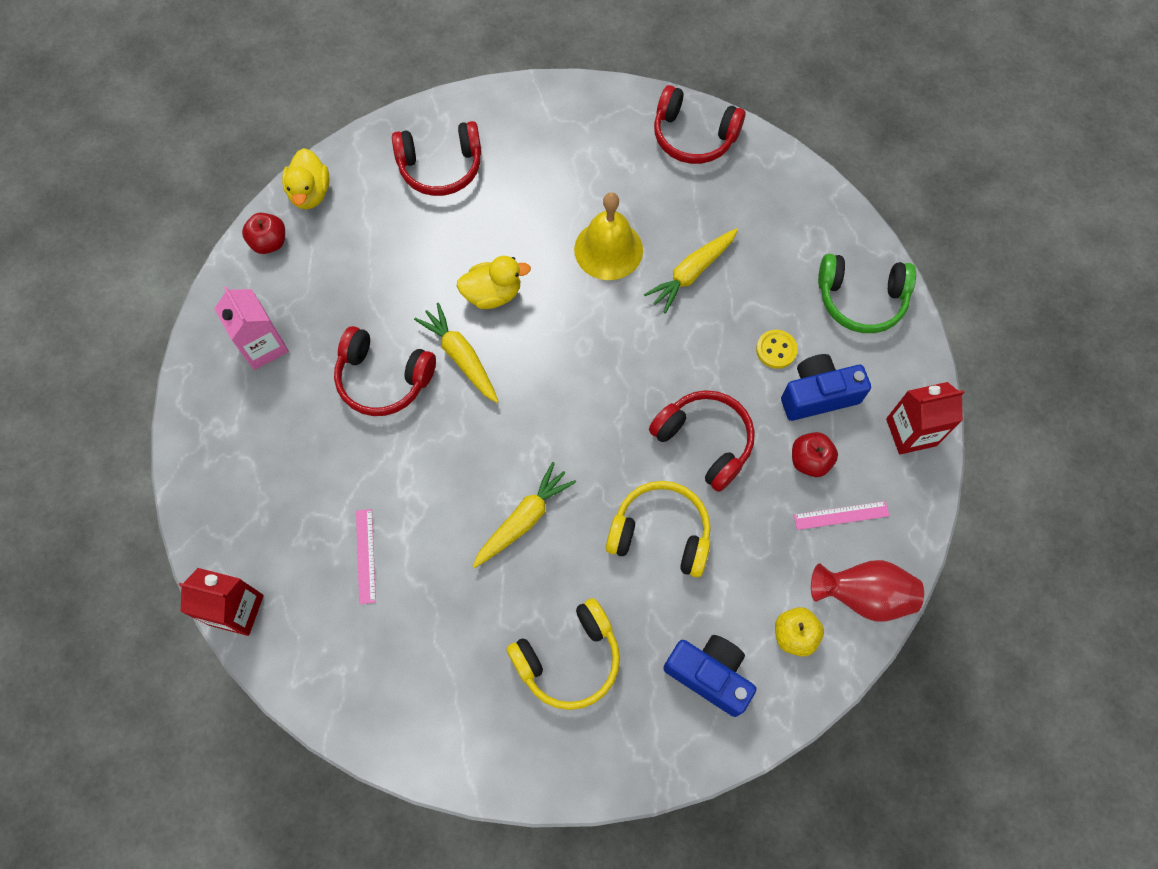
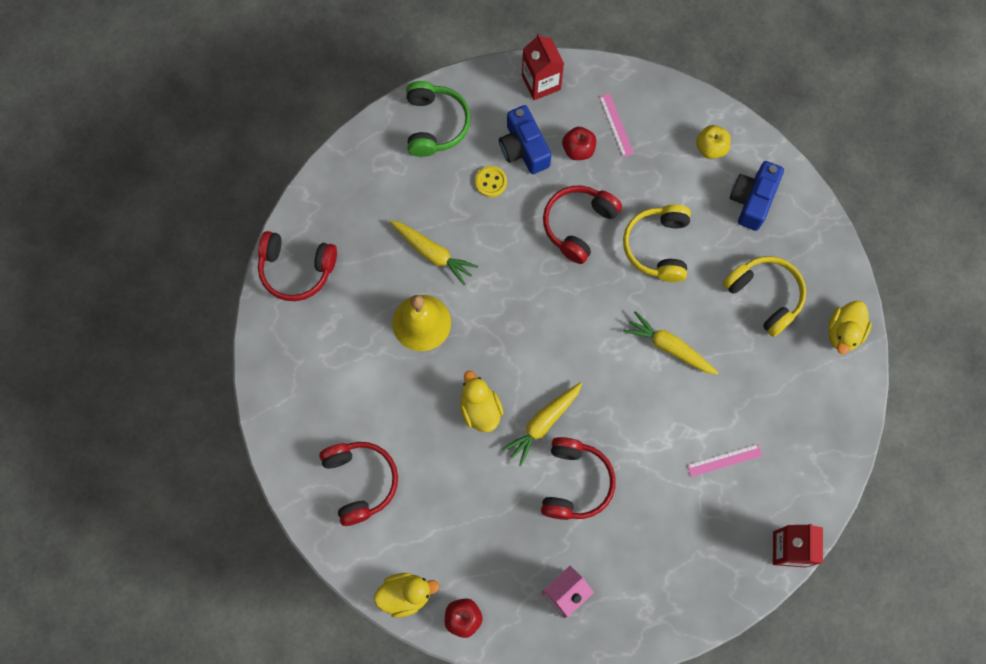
camera: 100 degrees left, 5 degrees up
red headphones [654,85,745,164] -> red headphones turned 90 degrees clockwise [258,231,337,301]
red vase [811,560,924,622] -> none
none -> yellow duck [828,301,872,354]

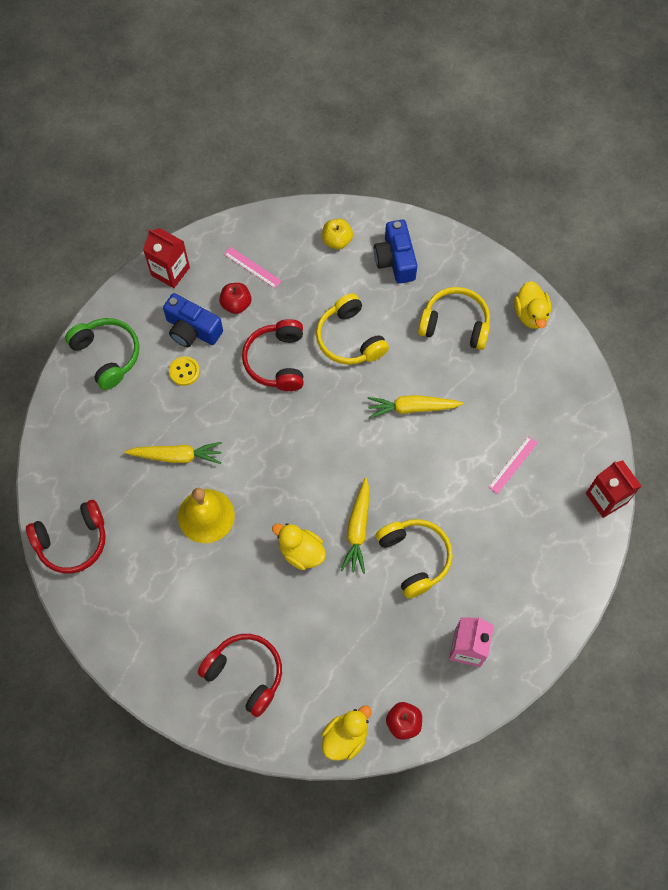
camera: 35 degrees left, 5 degrees down
red headphones [541,437,616,520] -> yellow headphones [376,519,453,599]

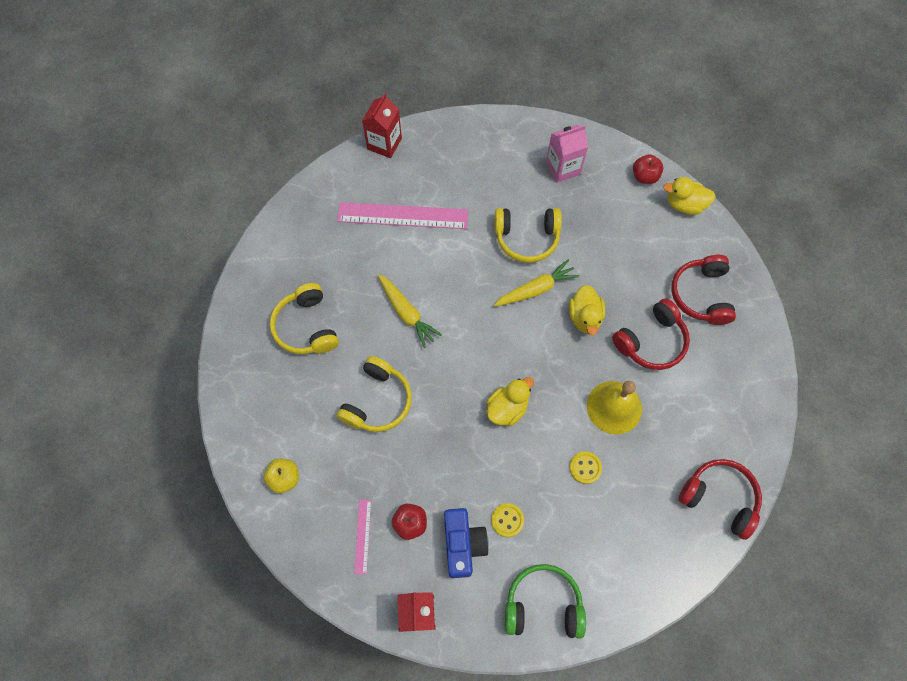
camera: 125 degrees left, 0 degrees up
green headphones [65,318,139,390] -> green headphones turned 75 degrees clockwise [505,564,586,639]
yellow carrot [125,442,222,464] -> yellow button [569,452,602,484]
red headphones [242,319,304,391] -> red headphones moved to [612,298,690,370]
blue camera [374,220,417,284] -> none
yellow headphones [376,519,453,599] -> yellow headphones turned 120 degrees counterclockwise [495,208,562,263]
pink ruler [488,436,538,494] -> pink ruler [337,202,468,229], size x2.07
yellow duck [514,281,551,329] -> yellow duck moved to [486,377,534,426]

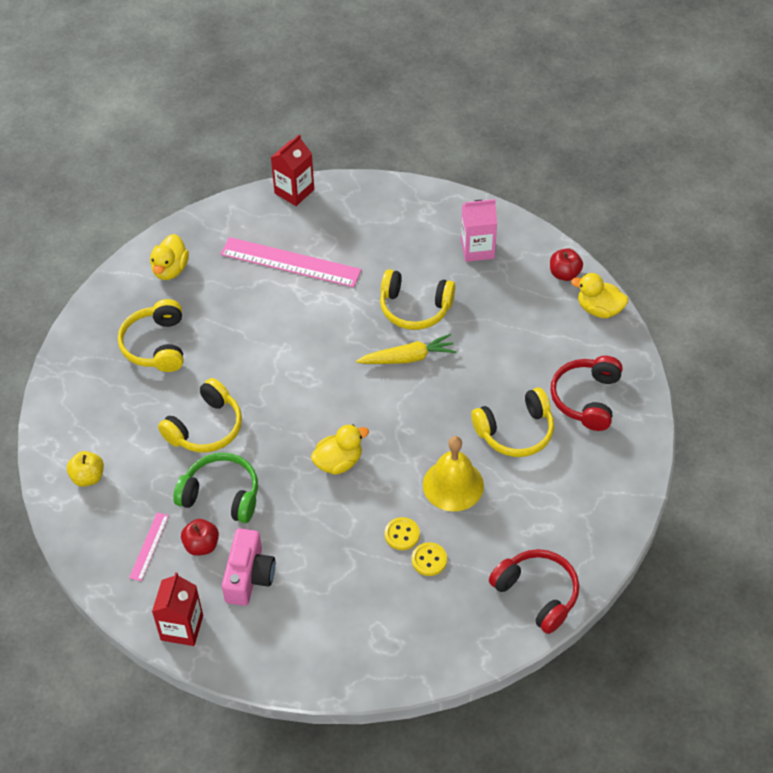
camera: 15 degrees right, 15 degrees down
yellow carrot [378,274,442,348] -> none
blue camera [444,508,489,578] -> pink camera [222,528,275,606]
yellow button [491,503,524,537] -> yellow button moved to [412,542,447,576]
green headphones [505,564,586,639] -> green headphones moved to [173,453,258,523]
yellow duck [569,285,605,335] -> yellow duck moved to [150,234,189,280]
red headphones [612,298,690,370] -> yellow headphones [471,388,554,457]

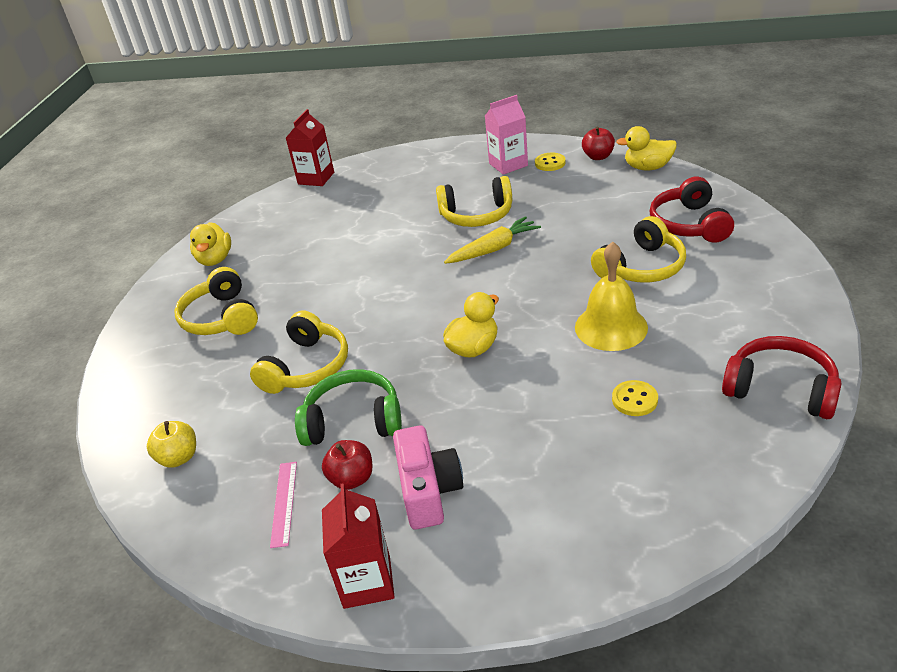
camera: 15 degrees left, 15 degrees down
pink ruler [221,237,361,287] -> none
yellow button [385,517,420,550] -> yellow button moved to [535,153,566,171]

